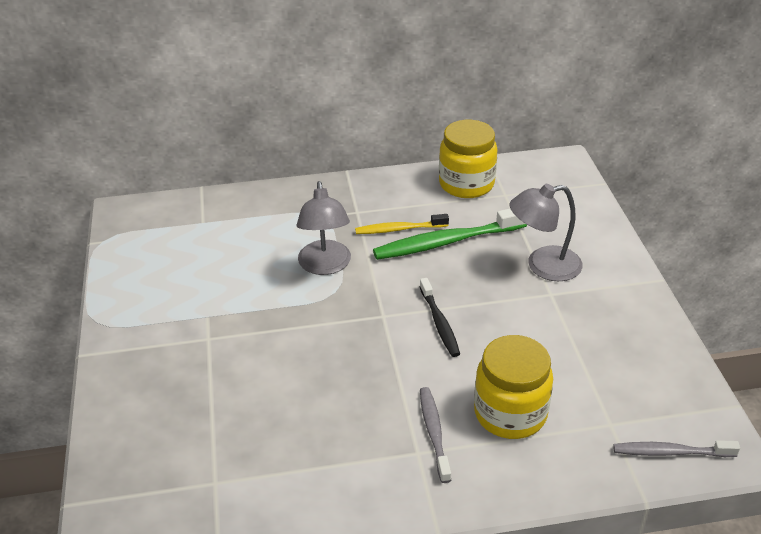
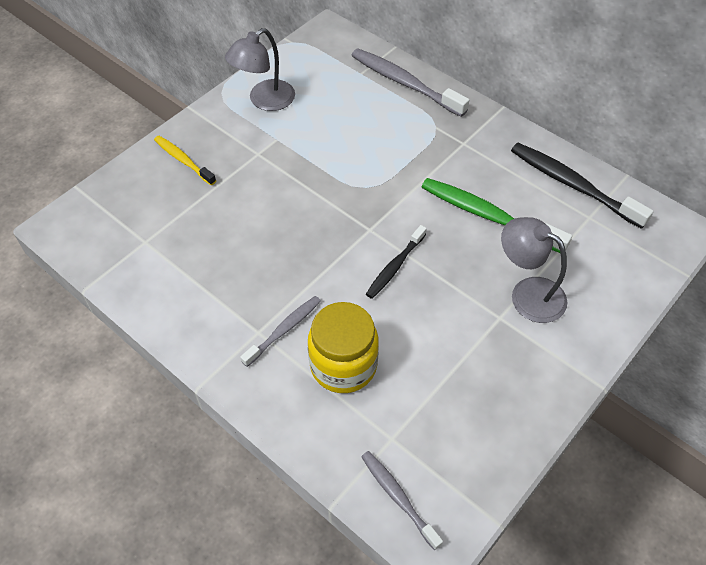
camera: 50 degrees right, 15 degrees up
grey lamp [297,181,351,275] -> grey lamp moved to [225,28,295,111]
yellow toothbrush [355,214,449,234] -> yellow toothbrush moved to [154,136,216,185]
yellow jar [439,120,498,198] -> black toothbrush [511,143,653,229]
none -> grey toothbrush [351,49,469,117]

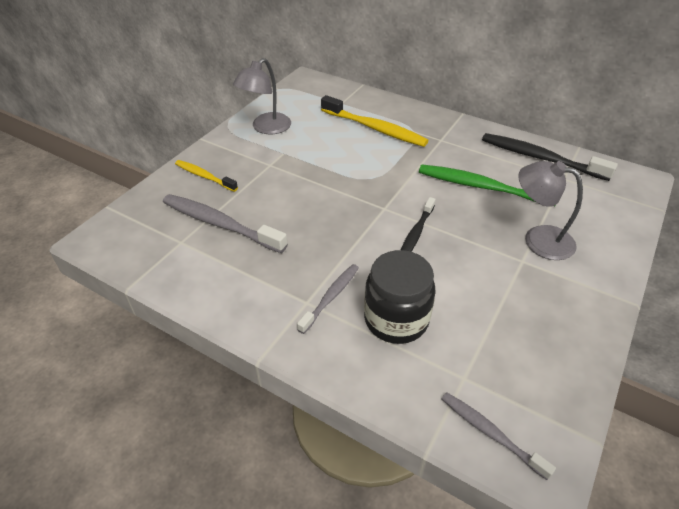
camera: 10 degrees left, 10 degrees down
yellow jar [308,302,379,393] -> black jar [364,250,436,344]
grey toothbrush [351,49,469,117] -> grey toothbrush moved to [163,194,288,253]
none -> yellow toothbrush [321,95,429,147]

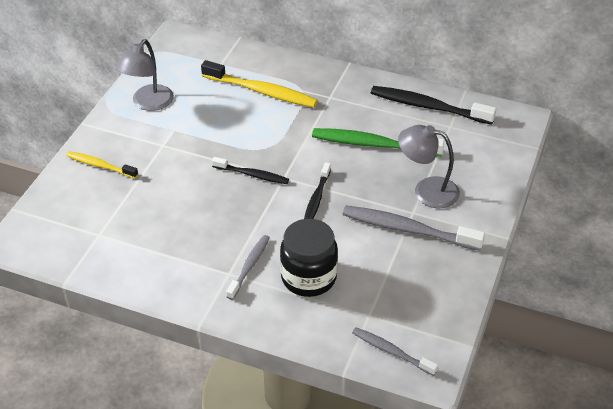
camera: 10 degrees left, 0 degrees up
grey toothbrush [163,194,288,253] -> grey toothbrush moved to [343,206,485,251]
none -> black toothbrush [212,157,289,184]

